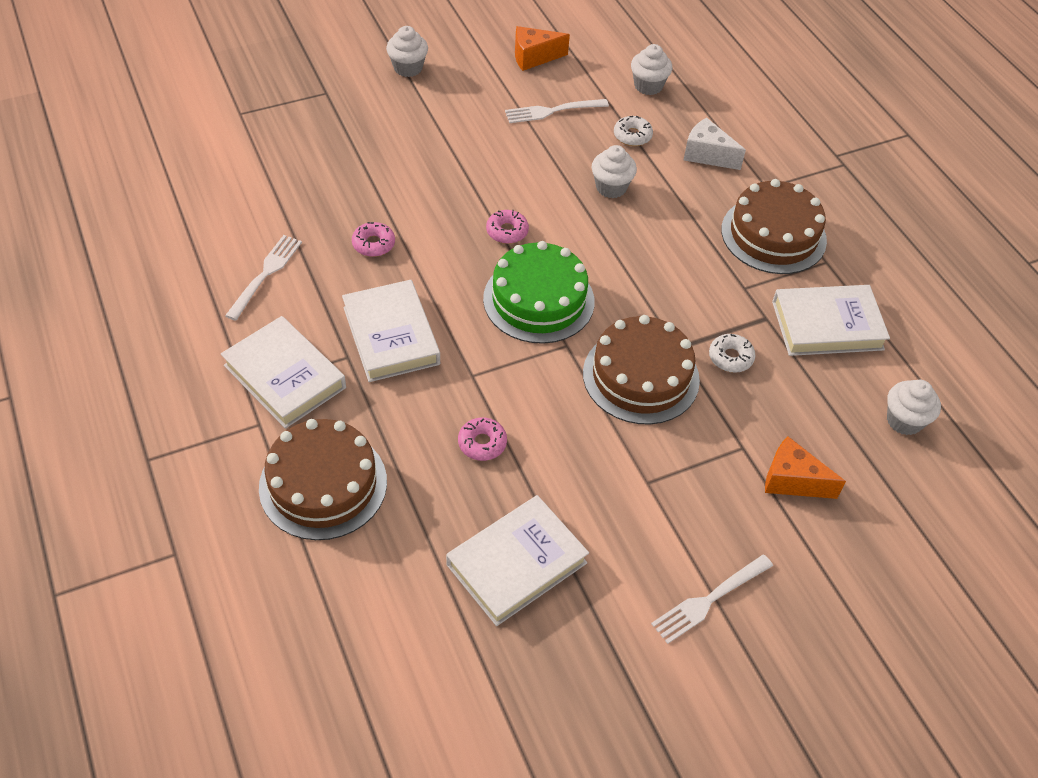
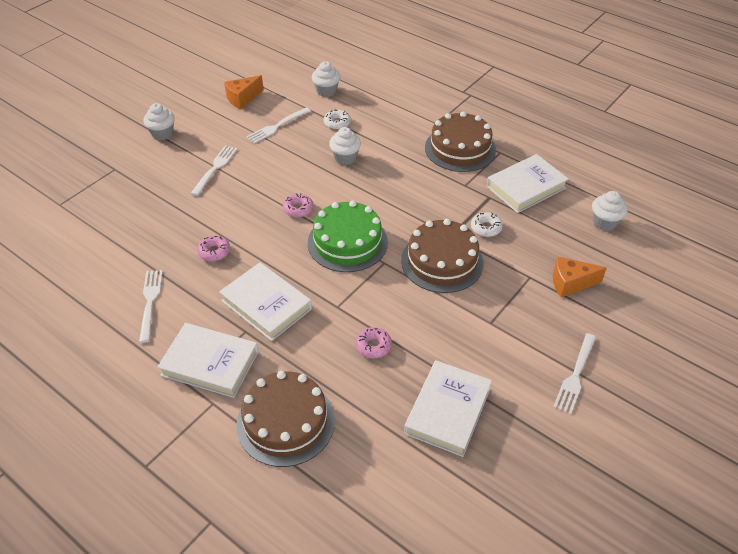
camera: 25 degrees left, 5 degrees down
white cheese [684,118,746,170] -> none
none -> white fork [190,145,237,196]

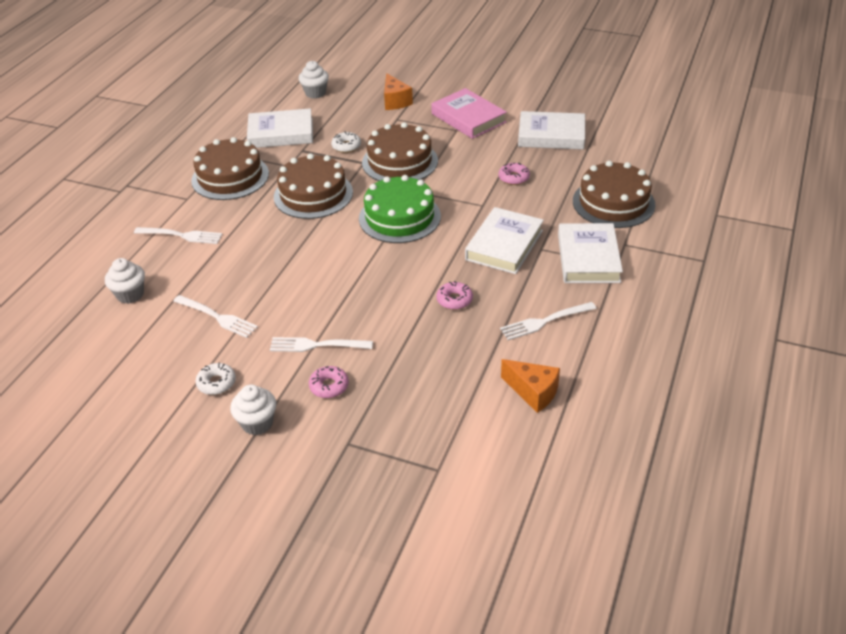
camera: 105 degrees left, 5 degrees down
orange cheese [224,75,264,109] -> orange cheese moved to [501,359,560,413]
pink donut [283,193,314,218] -> pink donut moved to [309,366,349,398]
white donut [324,110,351,130] -> white donut moved to [196,362,236,395]
white cupcake [329,127,361,165] -> none
white book [487,154,569,213] -> white book turned 45 degrees counterclockwise [247,108,313,148]
white fork [553,333,596,414] -> white fork moved to [134,227,222,244]
none -> brown cake [274,154,353,219]
none -> pink book [431,88,507,139]

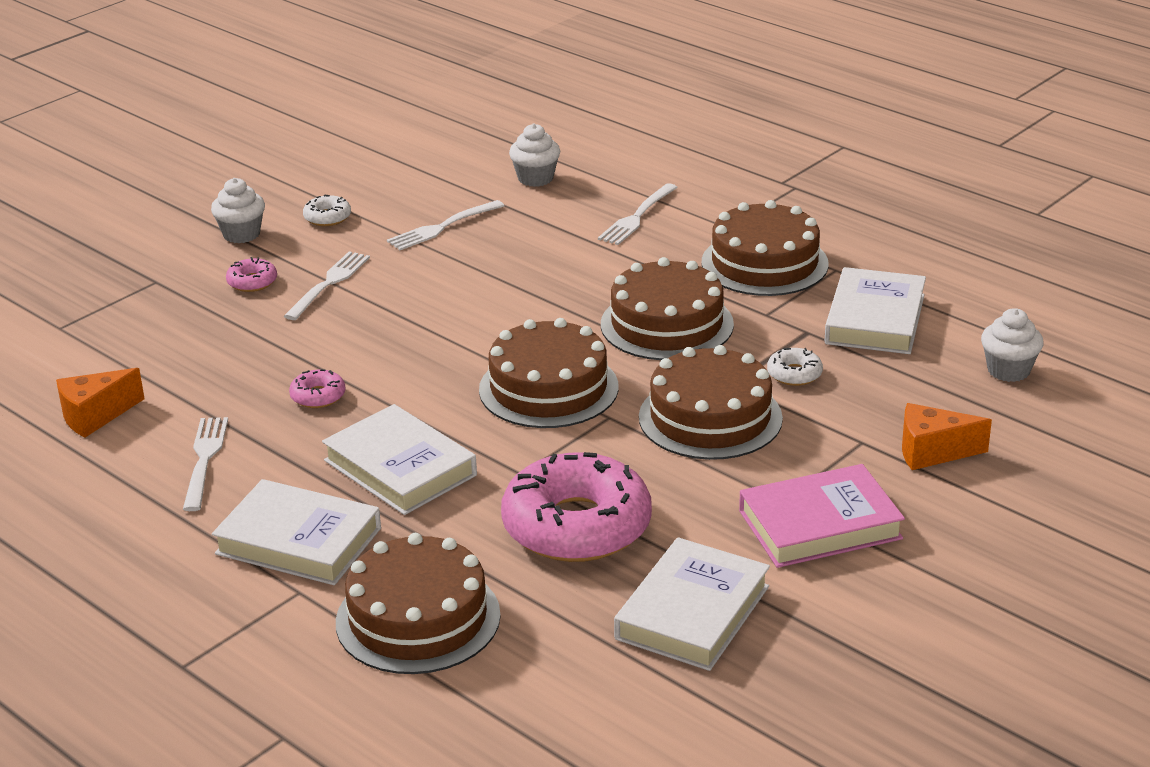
camera: 110 degrees right, 10 degrees down
green cake [359,175,441,243] -> brown cake [479,318,619,428]
pink donut [499,163,530,185] -> pink donut [501,452,652,562], size x2.43

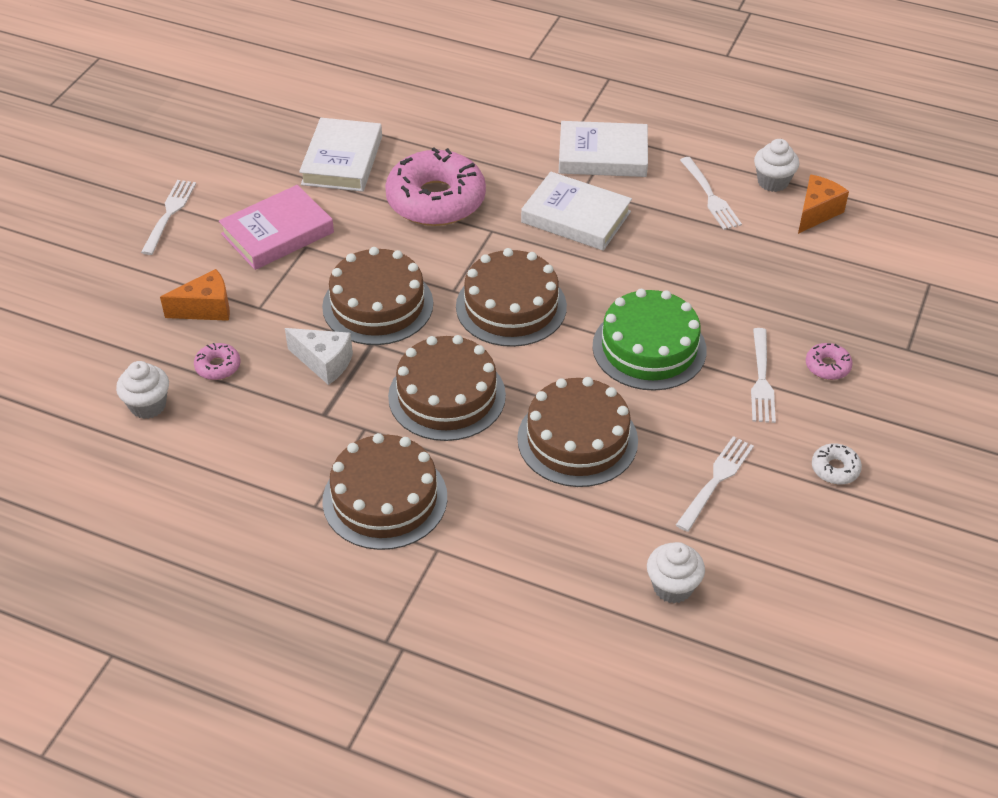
camera: 160 degrees right, 15 degrees up
white cupcake [211,178,265,243] -> white cupcake moved to [754,139,799,192]
pink donut [289,369,346,408] -> pink donut moved to [194,343,240,380]
brown cake [336,533,501,674] -> brown cake moved to [517,377,638,487]
white fork [598,183,678,245] -> white fork moved to [141,180,196,255]
white donut [767,348,823,386] -> white cheese [285,328,353,385]
white book [825,267,926,354] -> none
none -> green cake [592,289,707,391]

